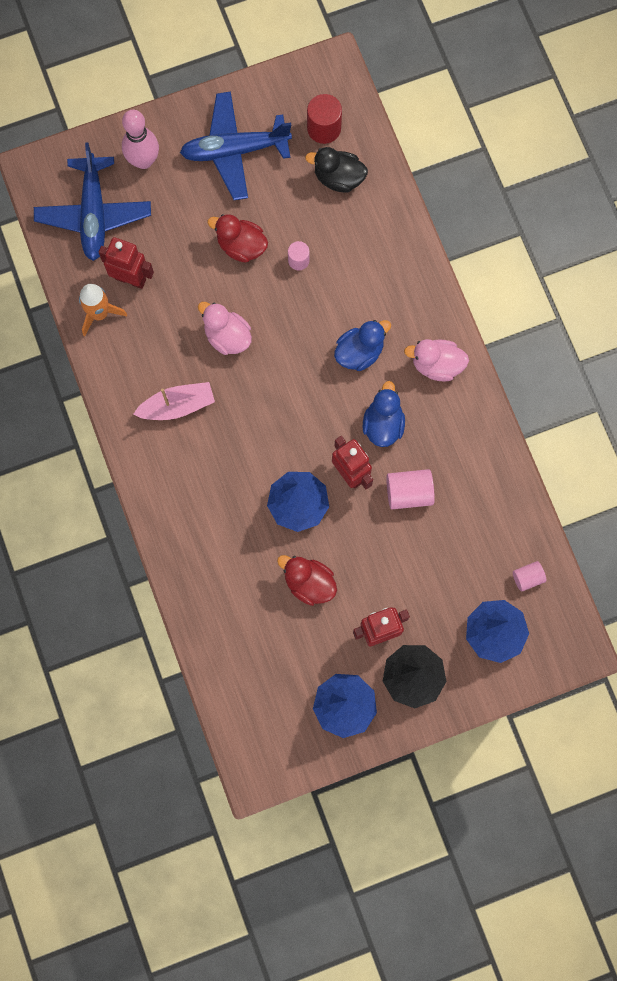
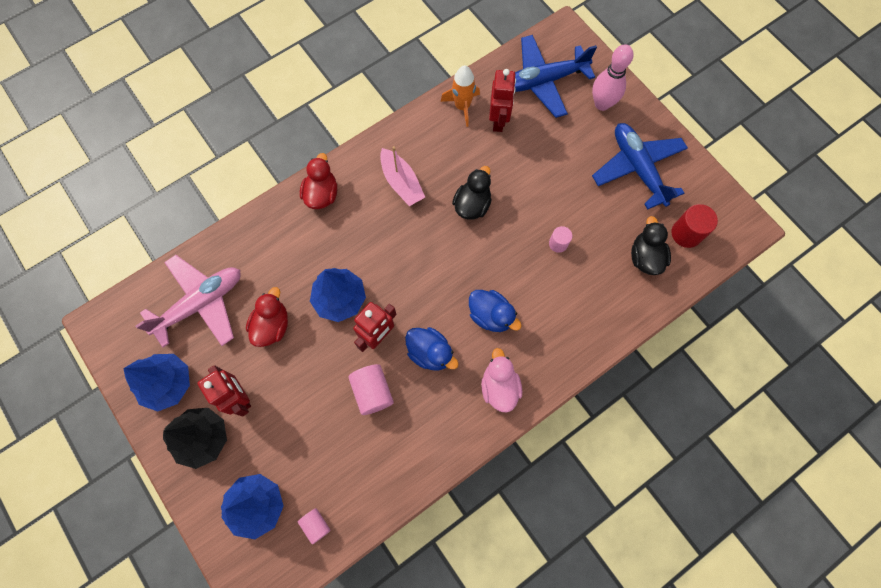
camera: 75 degrees right, 5 degrees down
pink duck [198,302,252,355] -> black duck [452,166,492,220]
red duck [207,214,268,263] -> red duck moved to [300,153,337,209]
blue duck [363,381,405,447] -> blue duck turned 45 degrees clockwise [405,327,459,370]
none -> pink plane [135,255,241,348]

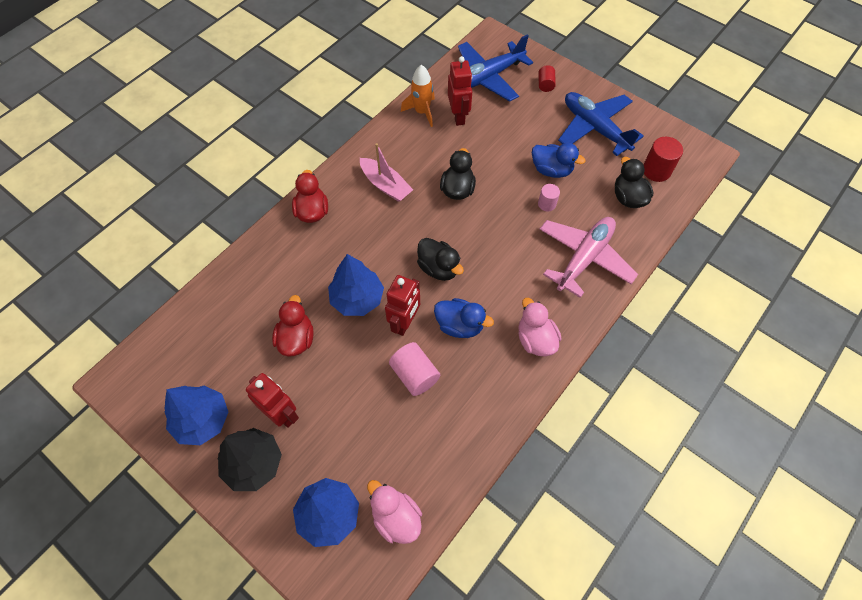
camera: 15 degrees left, 10 degrees down
pink plane [135,255,241,348] -> pink plane moved to [539,217,638,298]
pink cylinder [298,508,331,544] -> pink duck [367,480,422,544]
blue duck [469,290,522,332] -> blue duck moved to [532,143,585,178]
pink bowling pin [592,44,633,111] -> red cylinder [538,65,556,92]
none -> black duck [417,238,464,281]

